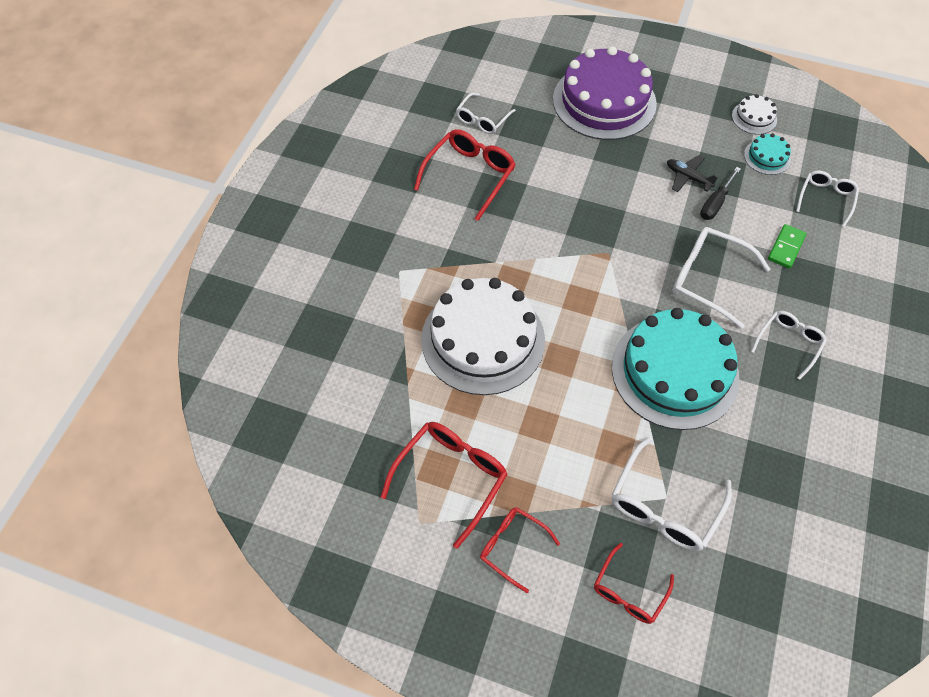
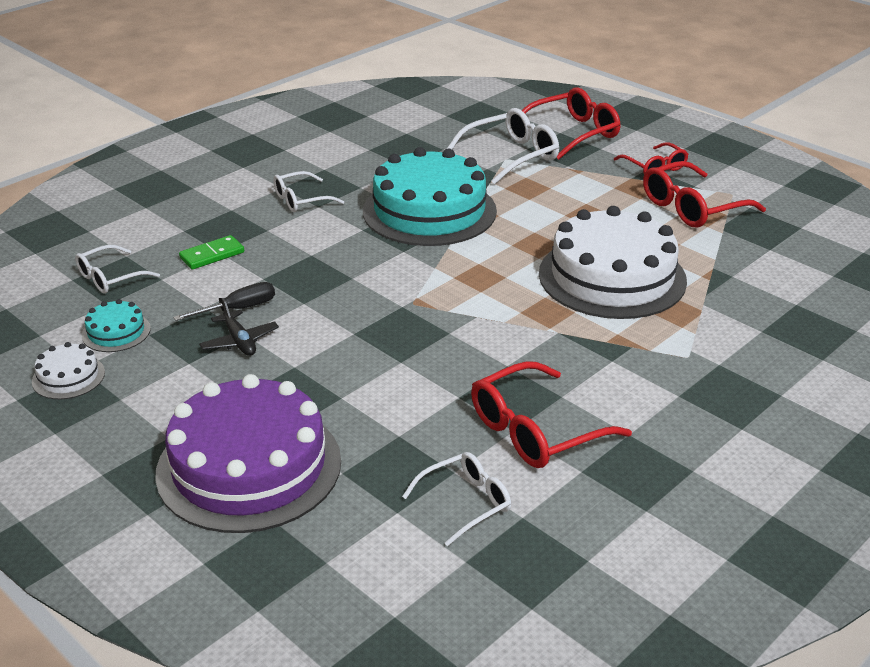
camera: 155 degrees left, 25 degrees down
red glasses [594,543,674,624] -> red glasses [522,87,621,160], size x1.59
white glasses [672,227,770,329] -> none

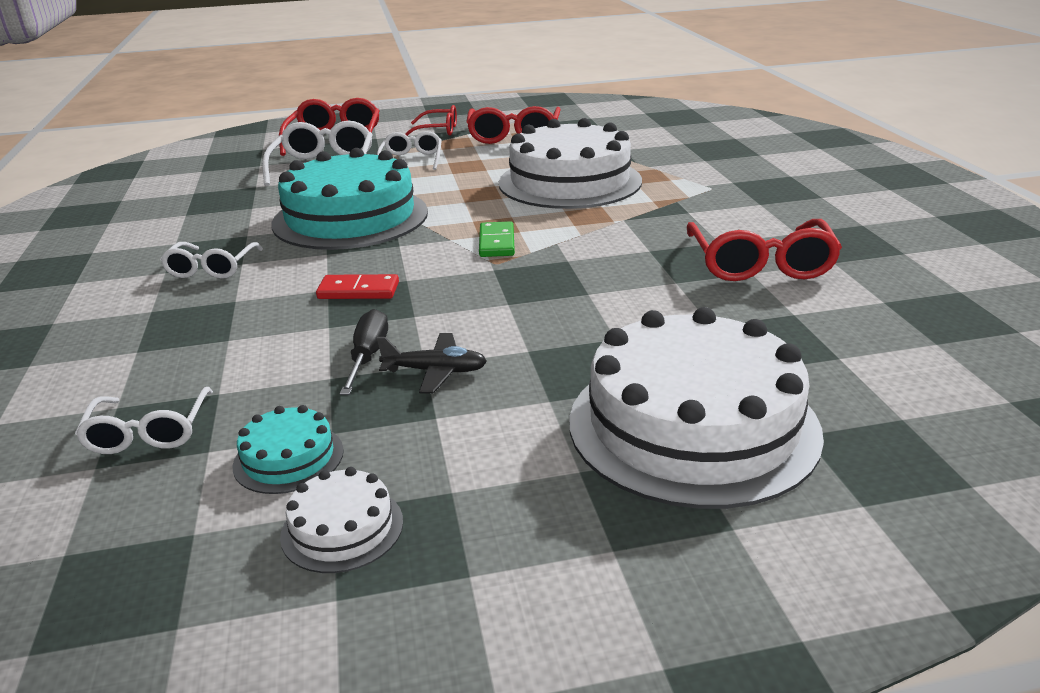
camera: 55 degrees left, 5 degrees down
purple cake [155,374,341,533] -> white cake [569,307,824,509]
green domino [179,235,244,270] -> green domino moved to [479,221,515,257]
white glasses [402,452,511,546] -> white glasses moved to [377,131,442,170]
none -> red domino [316,274,399,299]

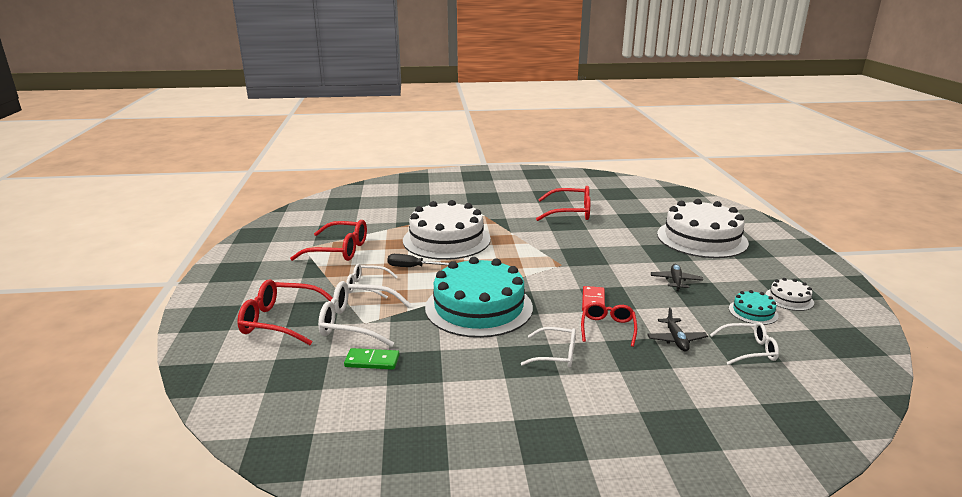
camera: 85 degrees left, 5 degrees down
black screwdriver [340,309,388,395] -> black screwdriver moved to [387,254,449,267]
red glasses [405,105,457,136] -> red glasses moved to [581,302,637,347]
green domino [479,221,515,257] -> green domino moved to [344,348,399,370]
none -> black plane [647,307,708,352]

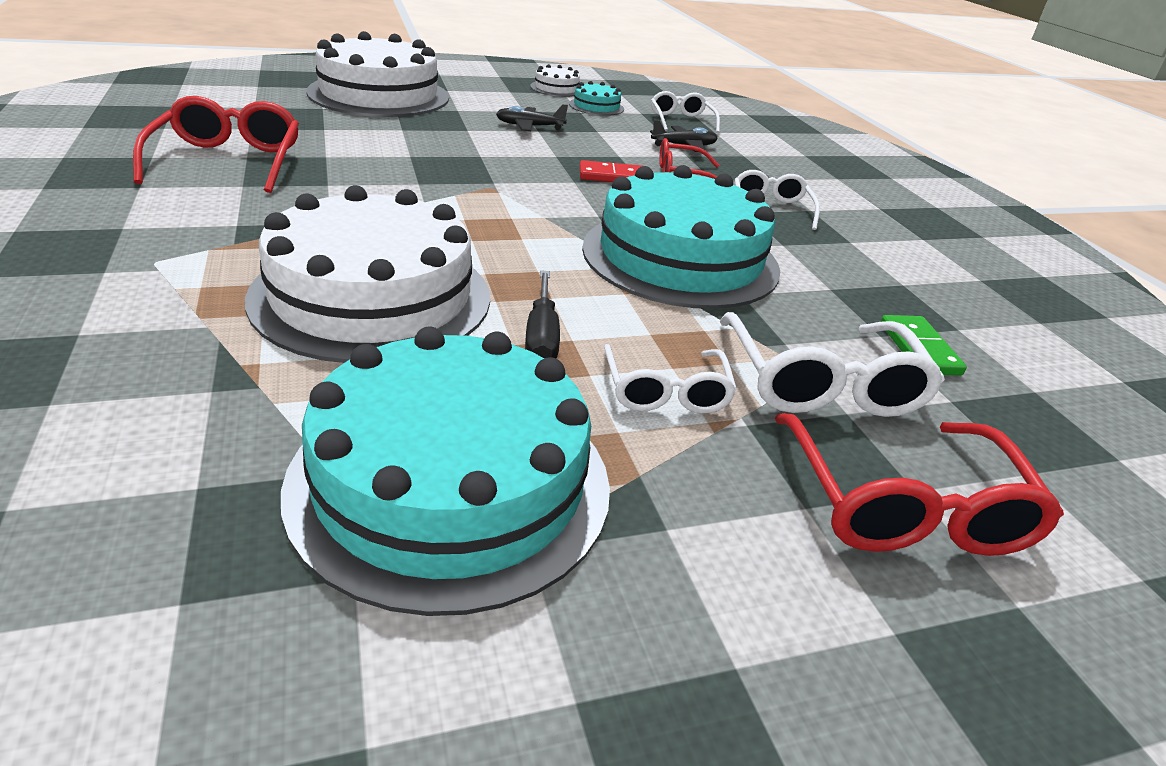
camera: 105 degrees left, 10 degrees up
red glasses [290,220,367,261] -> turquoise cake [281,327,610,616]

